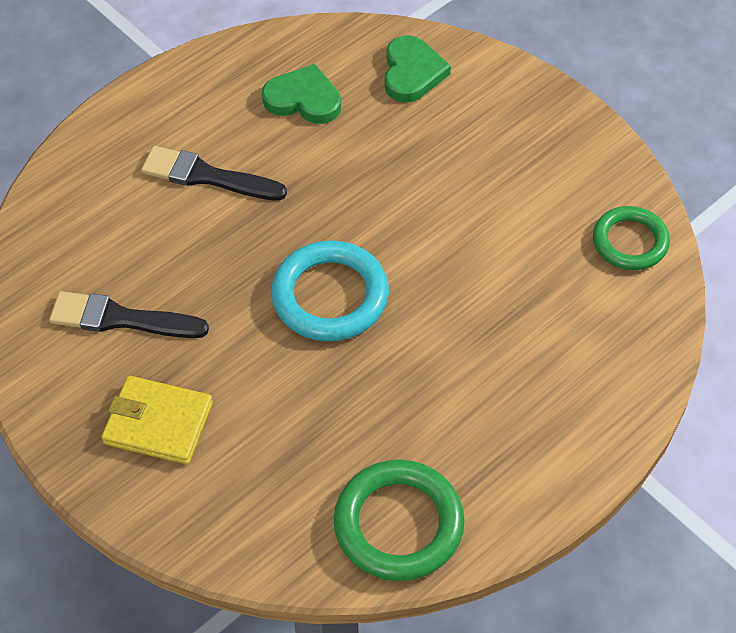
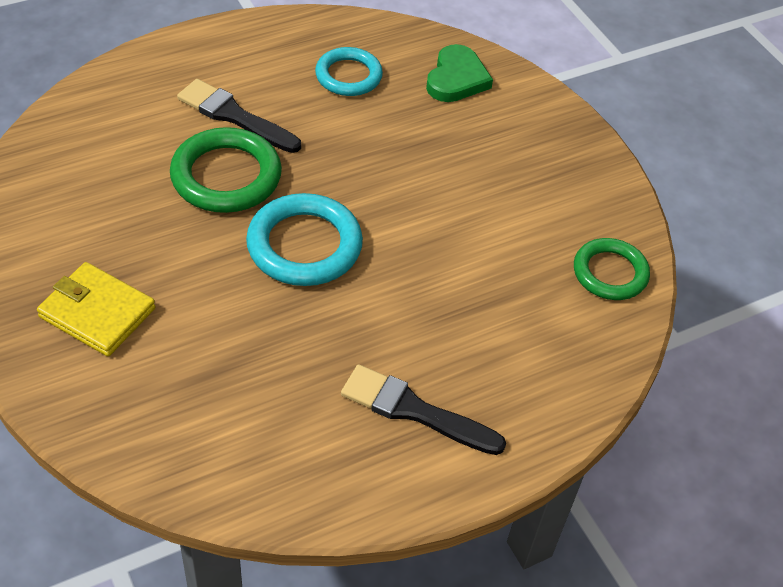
camera: 10 degrees right, 5 degrees down
black brush [49,291,209,338] -> black brush moved to [341,364,506,455]
green heart [262,64,341,124] -> turquoise ring [315,47,383,96]
green ring [334,460,465,581] -> green ring moved to [170,127,282,213]

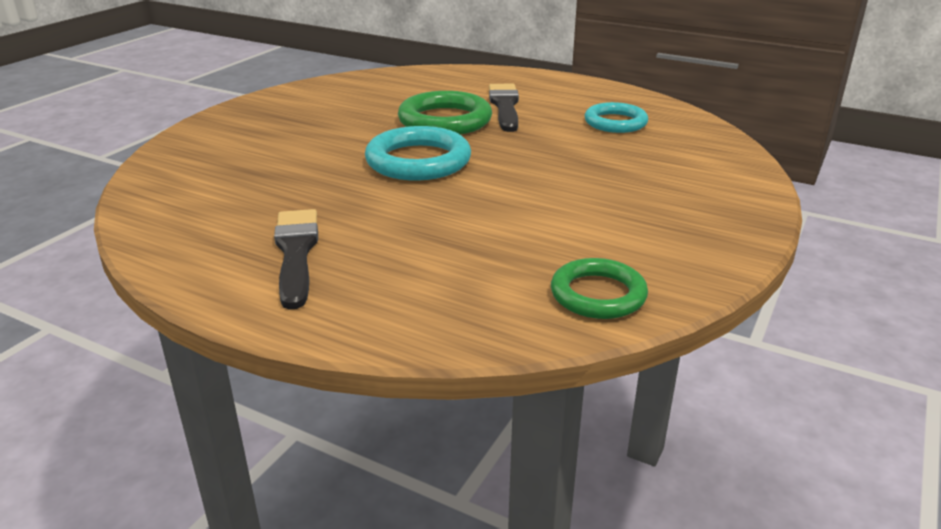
camera: 60 degrees right, 20 degrees down
yellow wallet [37,262,156,356] -> none
green heart [426,44,493,102] -> none

